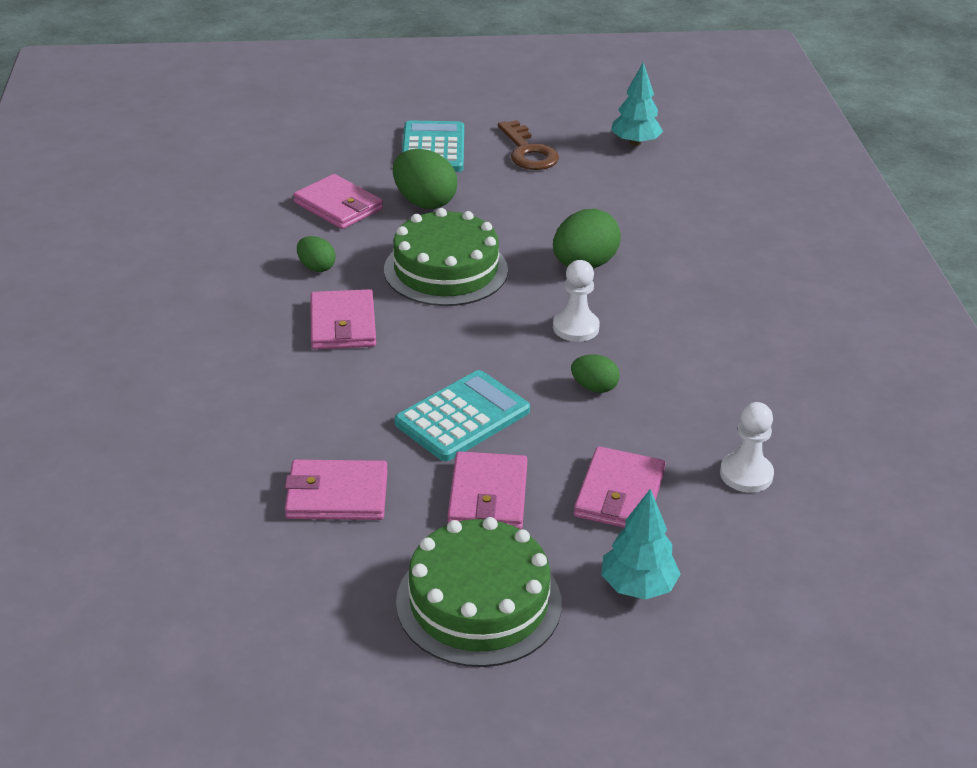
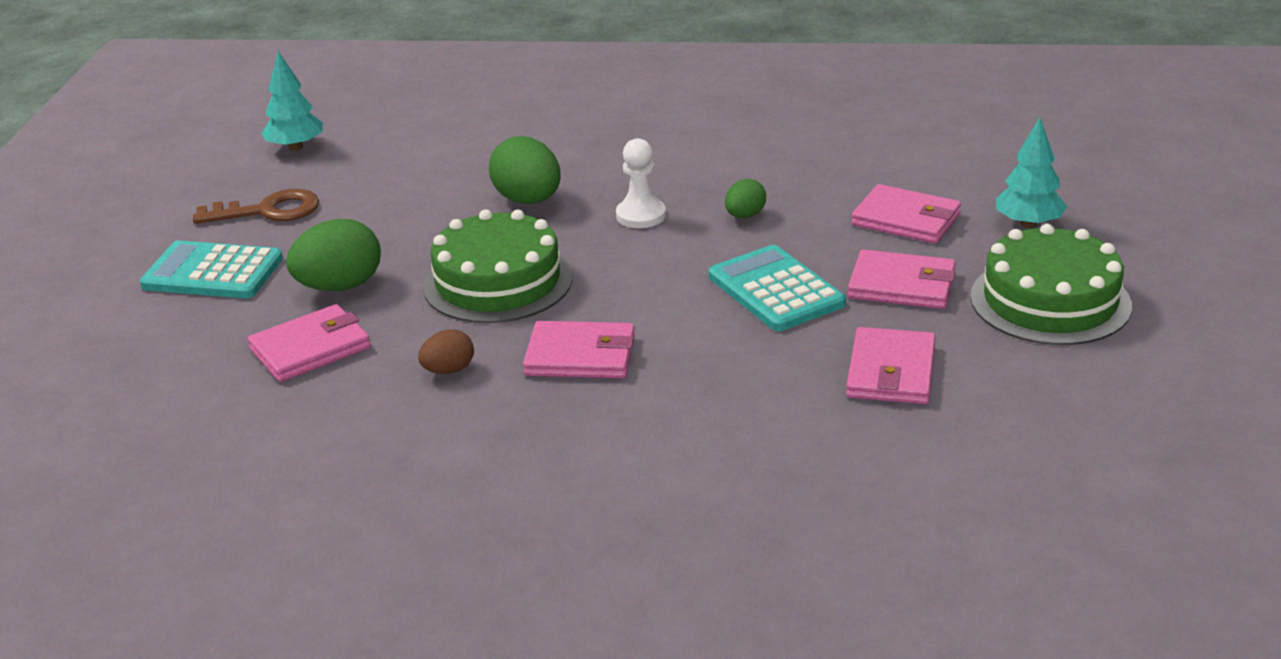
camera: 75 degrees left, 5 degrees down
green egg [297,236,336,272] -> brown egg [418,329,474,374]
white pawn [720,402,774,493] -> none

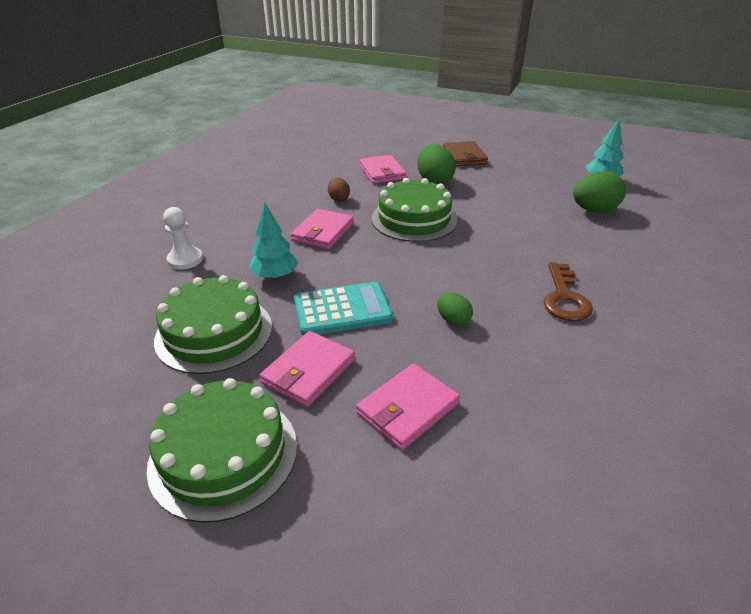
camera: 105 degrees right, 5 degrees up
turquoise calculator [140,240,283,298] -> brown wallet [443,141,488,166]
brown key [193,189,319,224] -> brown key moved to [543,262,593,321]
green egg [489,136,561,204] -> green egg moved to [573,171,626,212]
white pawn [616,138,666,228] -> white pawn moved to [163,207,203,270]
pink wallet [846,327,936,404] -> green cake [154,275,272,374]
turquoise tree [996,117,1067,228] -> turquoise tree moved to [249,203,298,280]

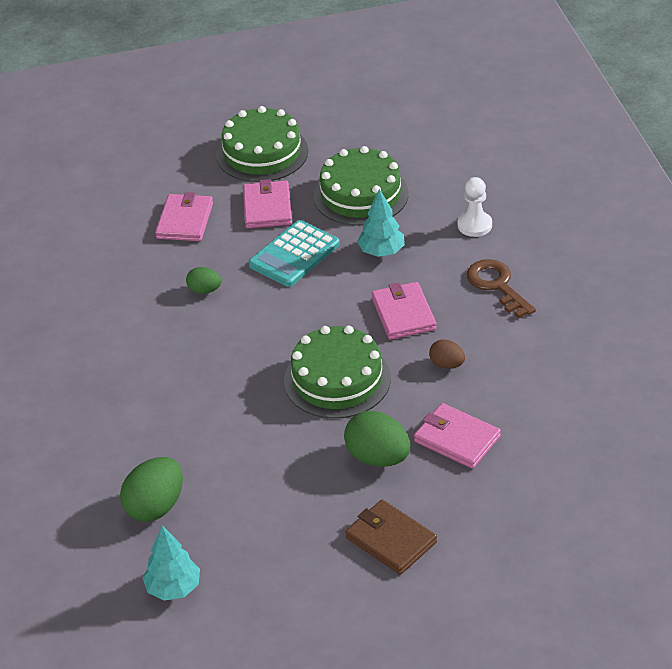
camera: 145 degrees right, 5 degrees up
brown key [543,262,593,321] -> brown key moved to [467,259,536,318]

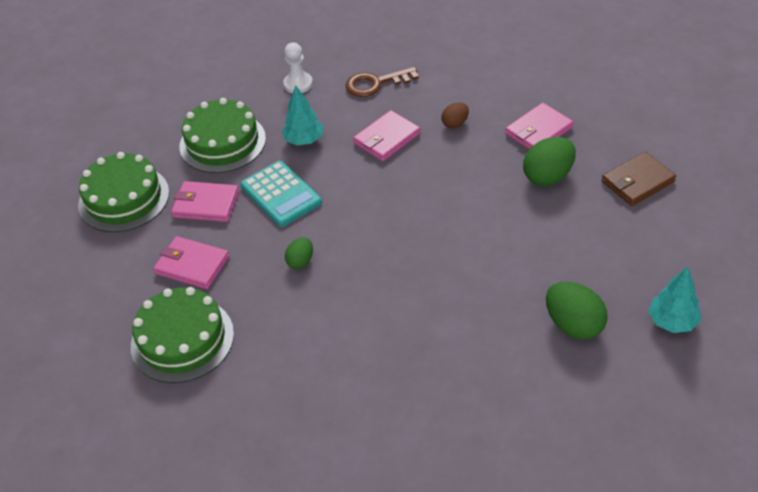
camera: 75 degrees left, 5 degrees up
green cake [284,326,391,419] -> green cake moved to [131,287,234,383]
pink wallet [372,282,436,340] -> pink wallet turned 45 degrees counterclockwise [353,110,421,161]

